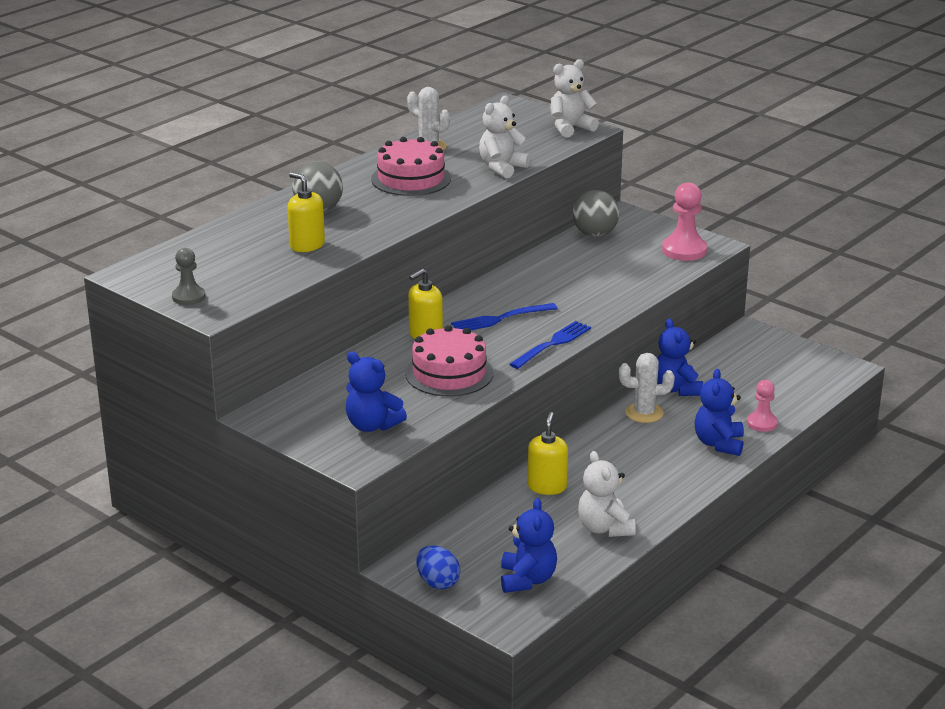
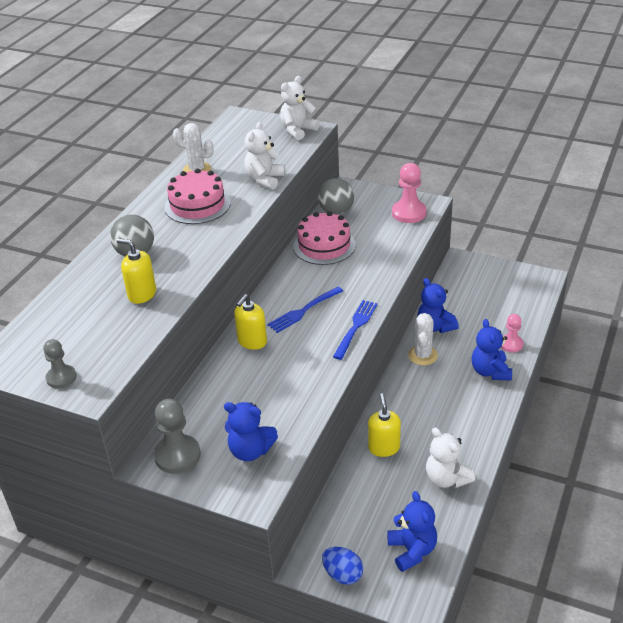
camera: 15 degrees left, 10 degrees up
pink cake [405,325,494,397] -> pink cake moved to [293,211,356,265]
white cactus [619,353,675,423] -> white cactus turned 60 degrees counterclockwise [408,313,438,365]
none -> grey pawn [154,399,201,474]

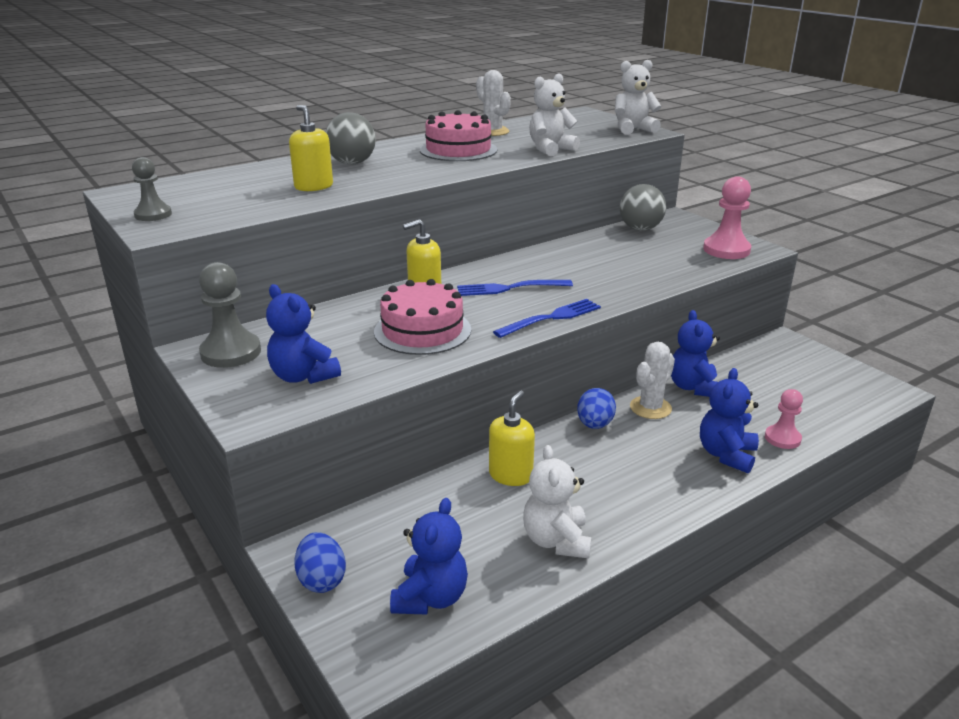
camera: 30 degrees right, 10 degrees down
pink cake [293,211,356,265] -> pink cake moved to [374,279,471,355]
none -> blue egg [577,388,616,429]

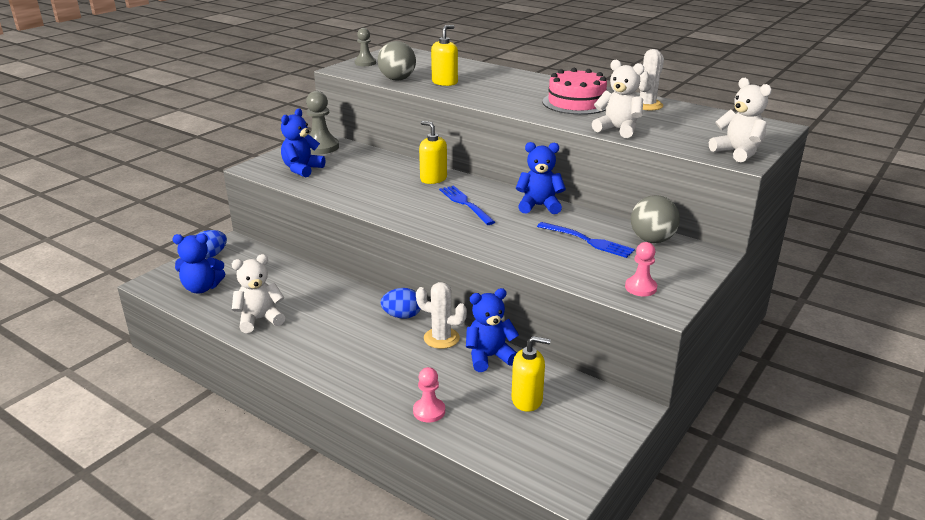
camera: 70 degrees right, 0 degrees up
grey ball [326,112,376,164] -> grey ball moved to [378,41,416,81]
pink cake [374,279,471,355] -> none
yellow soap dispenser [489,390,535,486] -> yellow soap dispenser moved to [512,336,551,412]
blue fork [493,299,601,338] -> blue fork moved to [537,222,635,258]
blue teddy bear [700,368,759,474] -> blue teddy bear moved to [516,142,566,214]
pink pawn [703,176,751,259] -> pink pawn [625,242,657,296], size x0.63

